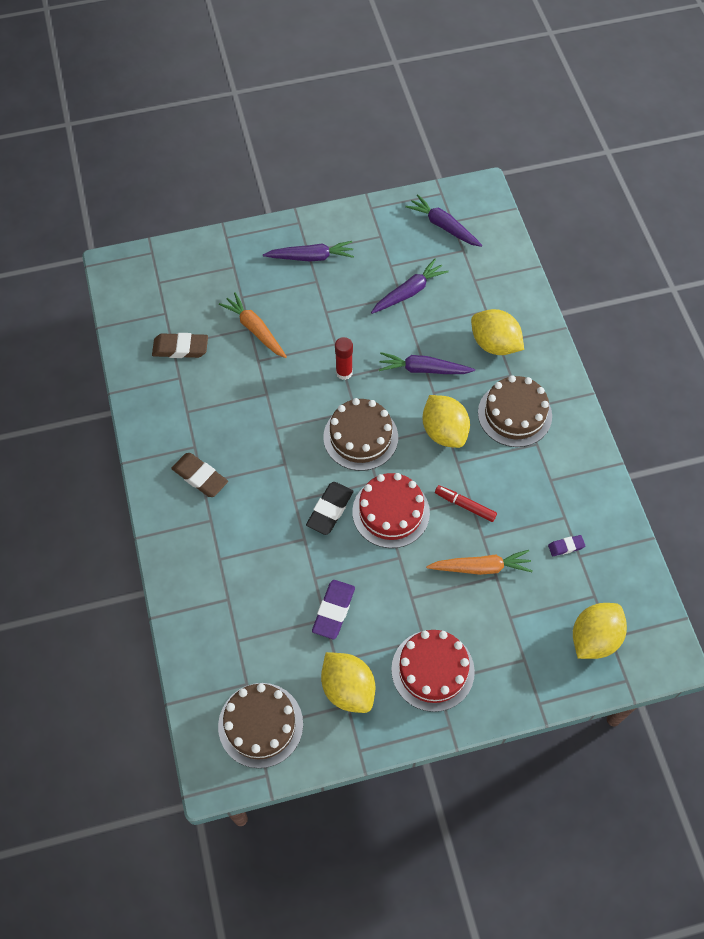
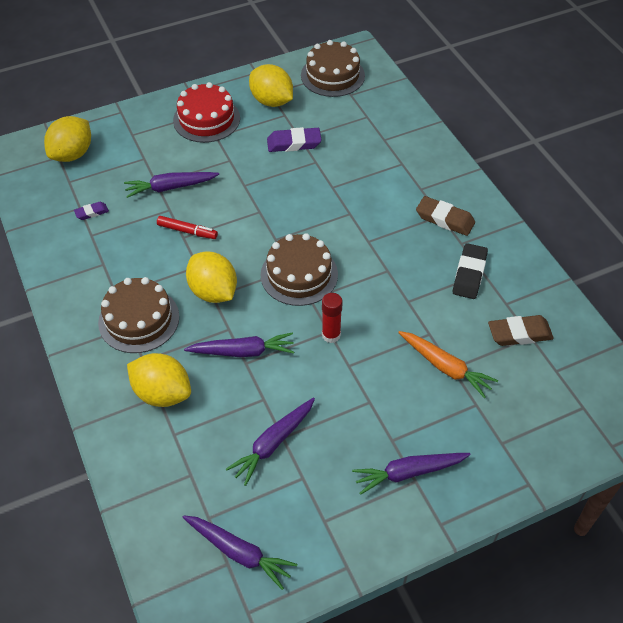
camera: 170 degrees right, 10 degrees down
black eraser [306,482,353,535] -> black eraser moved to [453,243,488,299]
purple eraser [312,580,355,639] -> purple eraser turned 75 degrees clockwise [267,127,322,152]
red cake [352,473,430,548] -> none
orange carrot [426,550,533,575] -> purple carrot [124,172,219,198]

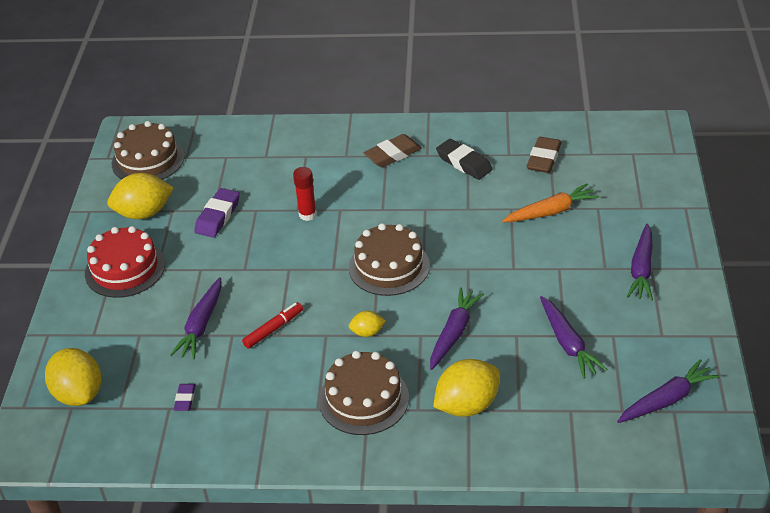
camera: 60 degrees left, 10 degrees down
yellow lemon [186,252,237,303] -> yellow lemon [349,311,386,337], size x0.51
red glue stick [322,293,343,343] -> red glue stick moved to [293,167,317,221]

